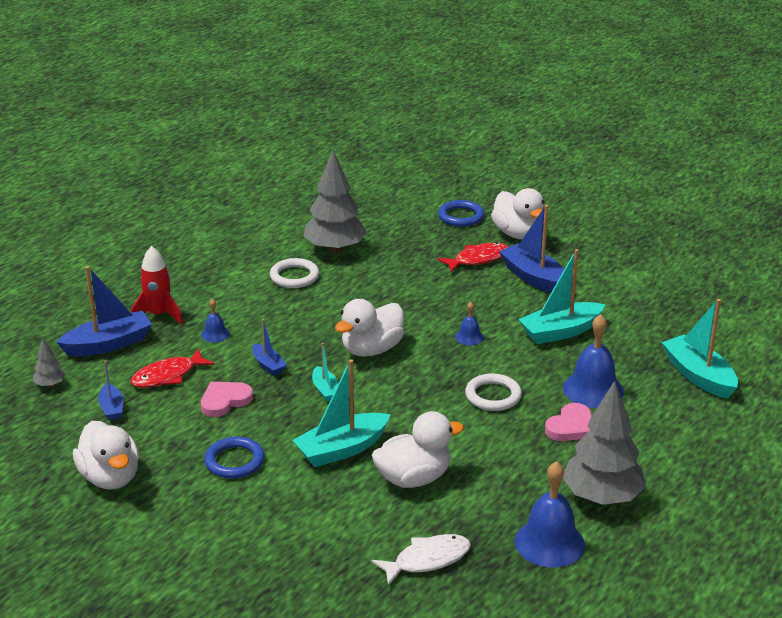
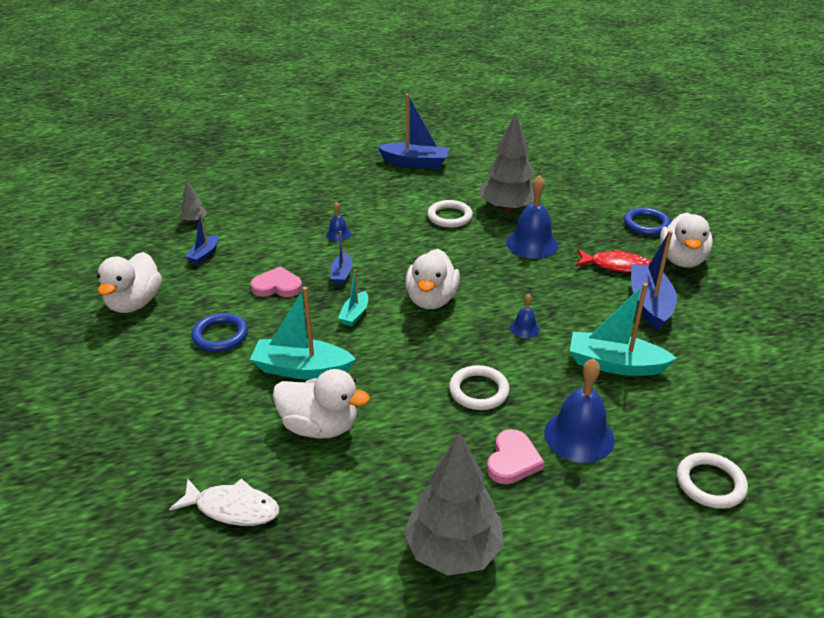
camera: 40 degrees right, 5 degrees up
blue boat [56,266,152,356] -> blue boat moved to [377,94,450,169]
red fish [130,349,214,388] -> none
red rocket [131,246,183,324] -> none
white duck [335,299,404,357] -> white duck turned 75 degrees counterclockwise [405,249,460,309]
blue bell [515,461,585,568] -> blue bell moved to [506,175,558,259]
pink heart [545,403,592,441] -> pink heart turned 60 degrees counterclockwise [487,429,545,484]
turquoise boat [662,299,738,399] -> white ring [677,452,748,509]

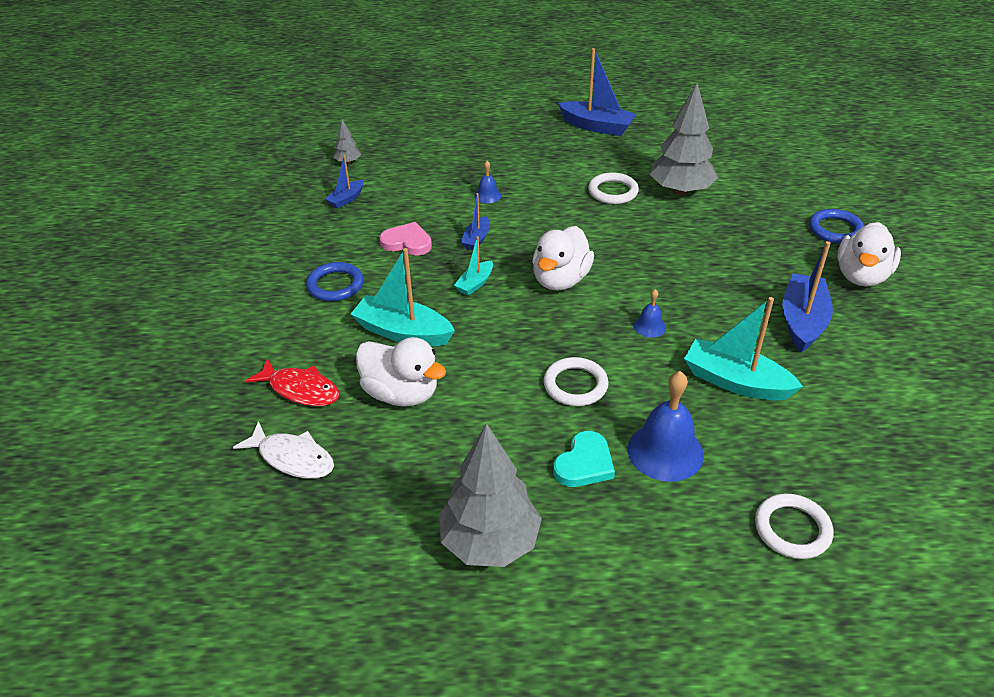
camera: 15 degrees right, 5 degrees up
white duck [97,252,162,313] -> none
pink heart [487,429,545,484] -> turquoise heart [553,431,615,487]
blue bell [506,175,558,259] -> none
red fish [576,249,651,273] -> red fish moved to [245,358,340,406]

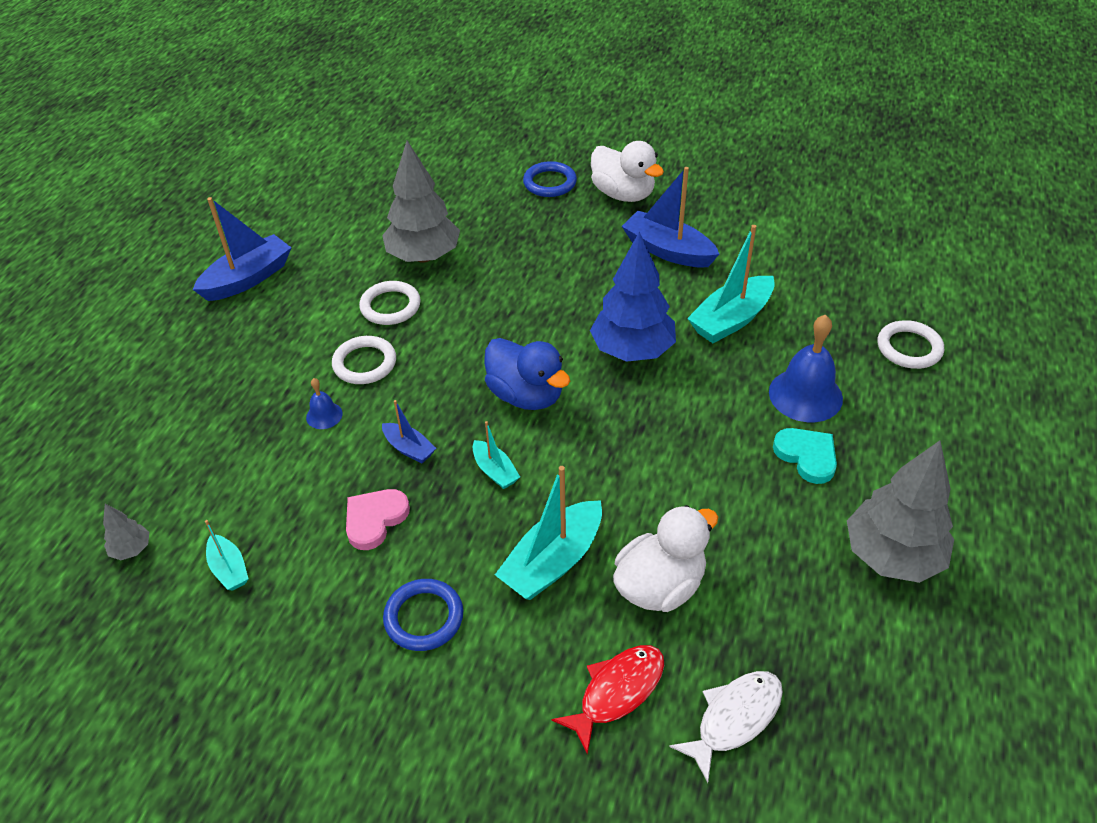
camera: 70 degrees left, 5 degrees up
blue boat [325,155,364,209] -> turquoise boat [205,520,248,591]
white duck [532,226,594,291] -> blue duck [484,338,570,410]
white ring [543,357,609,406] -> white ring moved to [332,336,396,384]
blue bell [634,289,666,337] -> blue tree [590,231,676,362]

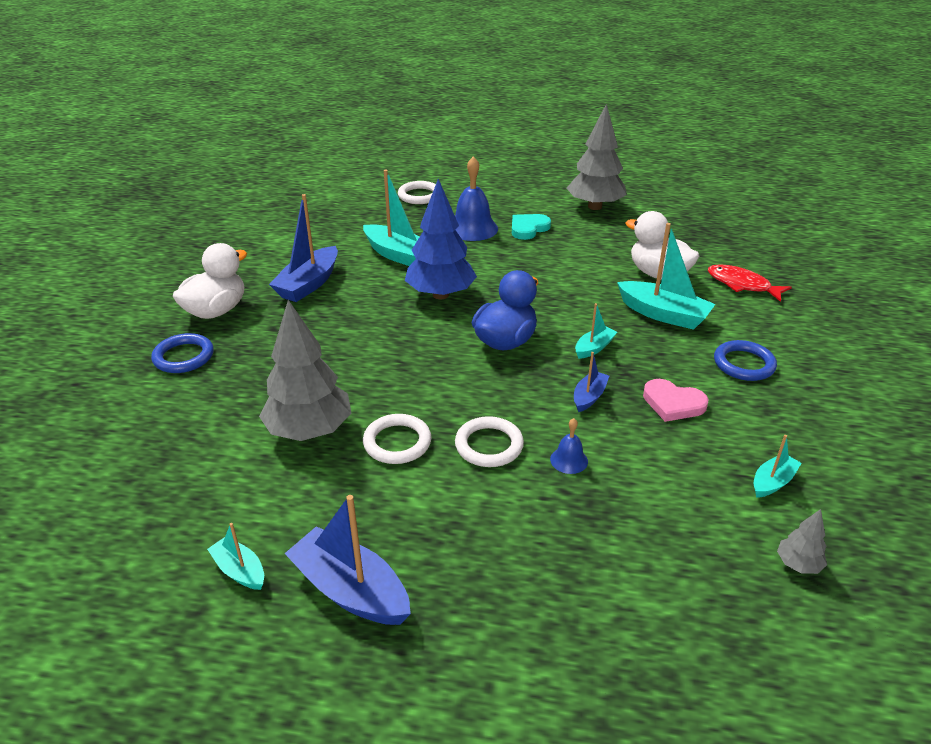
camera: 100 degrees left, 10 degrees down
white fish [669,671,783,783] -> none
none -> turquoise boat [207,523,264,590]

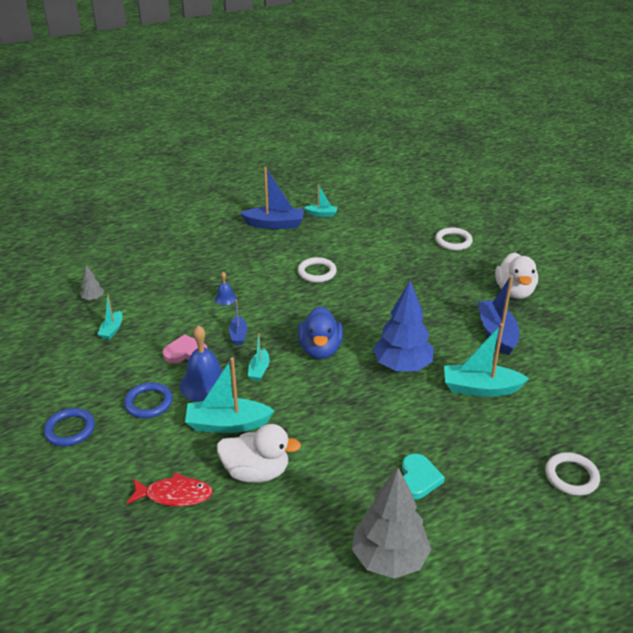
camera: 145 degrees right, 0 degrees up
blue ring [151,333,214,373] -> blue ring moved to [43,408,95,447]
grey tree [259,300,351,441] -> none
blue bell [455,156,498,241] -> blue bell moved to [180,325,222,402]
white ring [455,416,524,467] -> white ring moved to [435,227,473,250]

